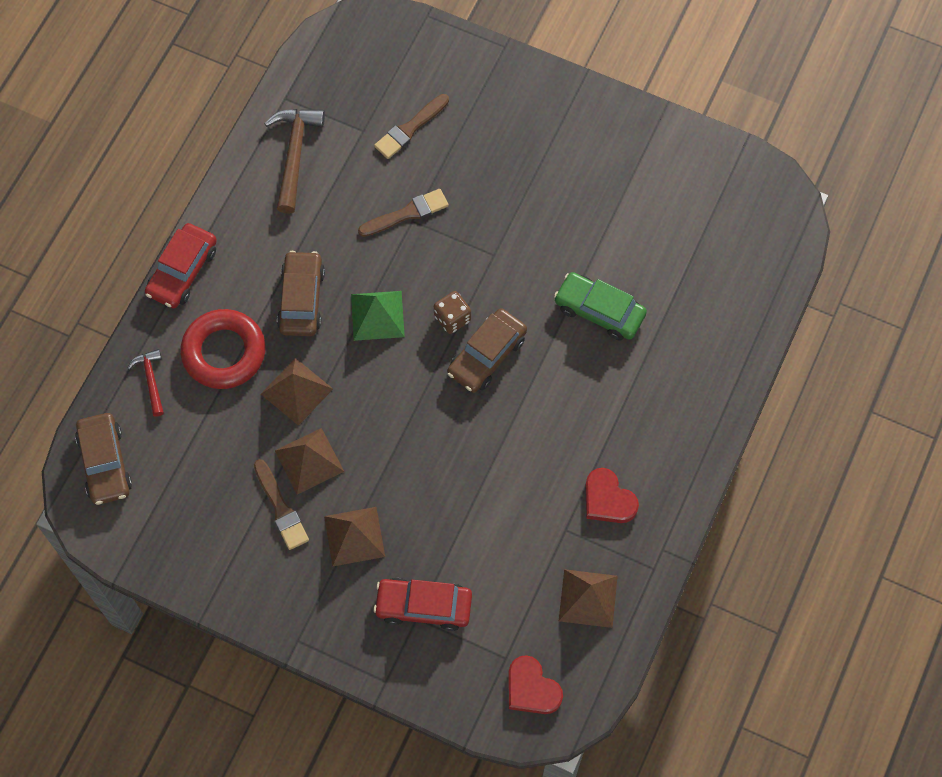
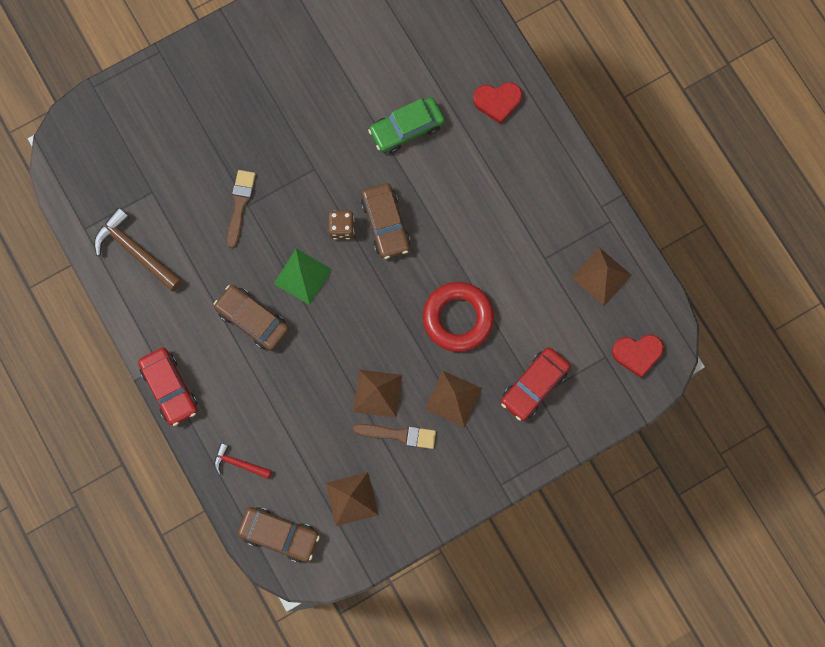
camera: 55 degrees left, 10 degrees up
red ring [180,309,266,389] -> red ring moved to [423,282,494,352]
brown pyramid [261,358,333,426] -> brown pyramid moved to [325,472,379,526]
brown brush [374,94,449,159] -> none
red heart [585,468,639,523] -> red heart moved to [473,82,522,124]

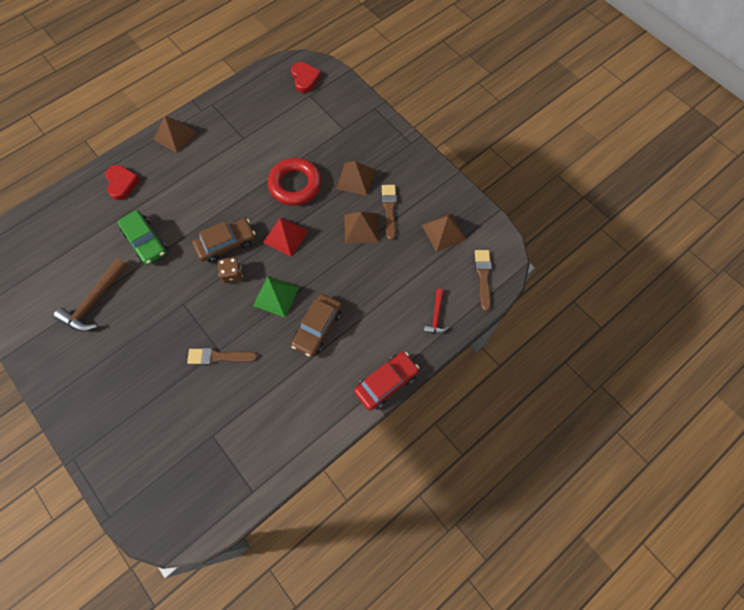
camera: 100 degrees left, 10 degrees down
brown hammer [94,207,182,291] -> brown hammer moved to [53,258,128,332]
brown car [238,507,320,562] -> brown brush [475,250,491,311]
red car [501,347,570,421] -> none
brown pyramid [572,247,631,306] -> brown pyramid moved to [153,116,197,153]
none -> red pyramid [263,217,308,257]

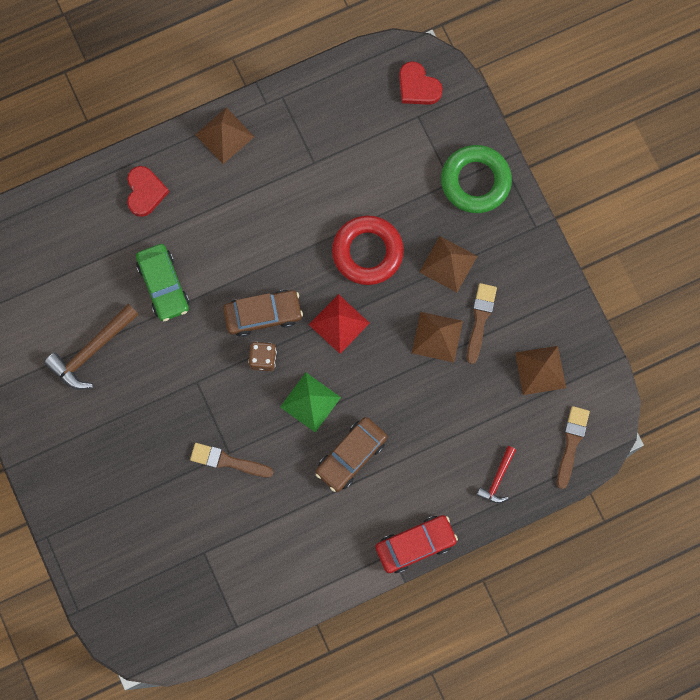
camera: 15 degrees right, 10 degrees up
red heart [291,62,321,93] -> red heart turned 135 degrees clockwise [399,61,443,105]
none -> green ring [441,145,512,213]

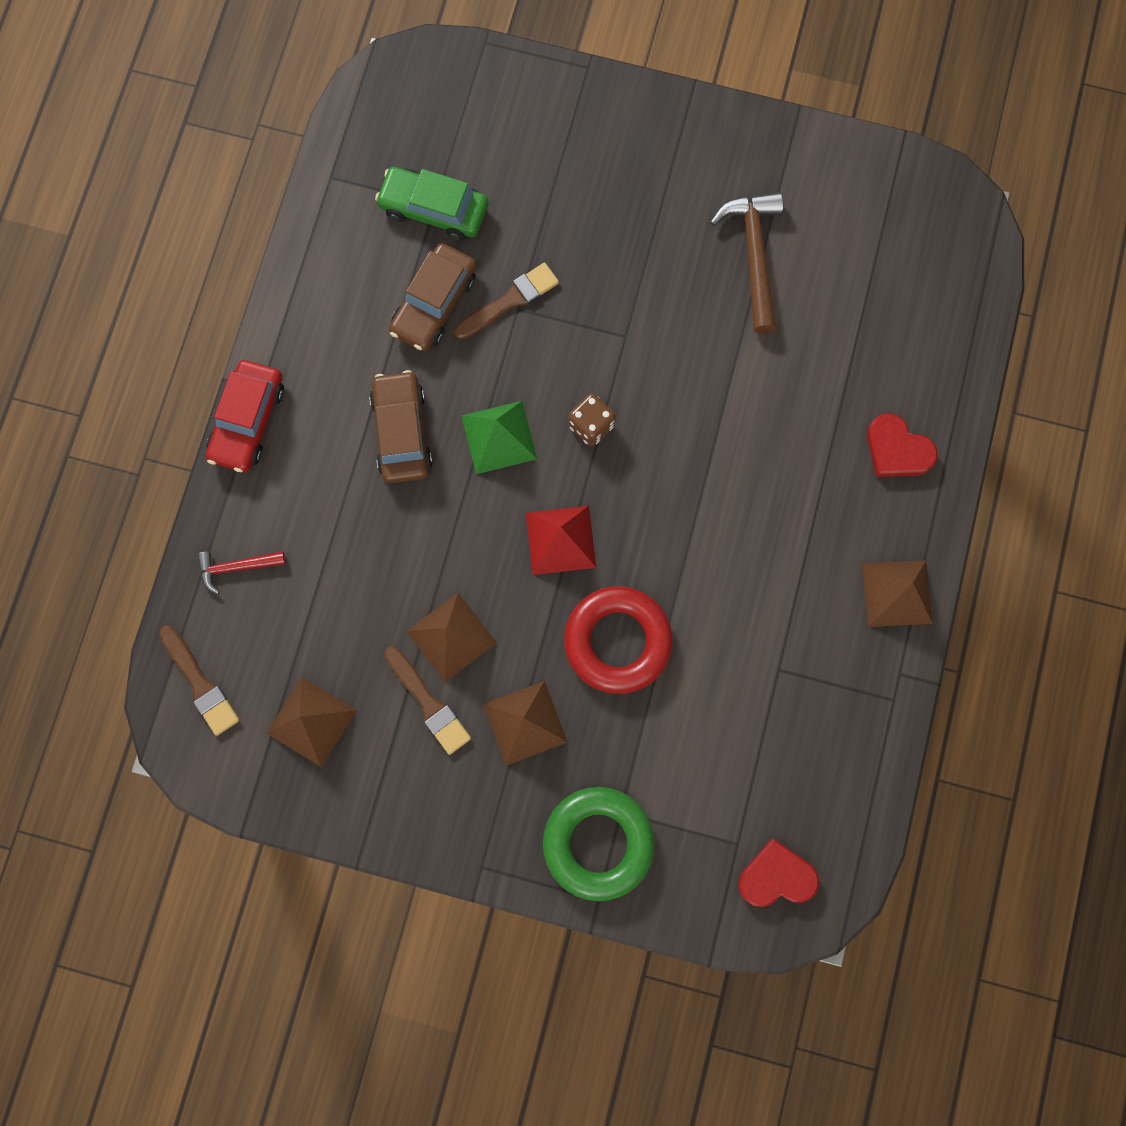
camera: 130 degrees right, 0 degrees up
green car [136,244,189,321] -> green car moved to [375,167,489,241]
brown car [223,290,303,337] -> brown car moved to [389,243,477,351]
red hammer [477,446,516,503] -> red hammer turned 75 degrees counterclockwise [197,551,286,594]

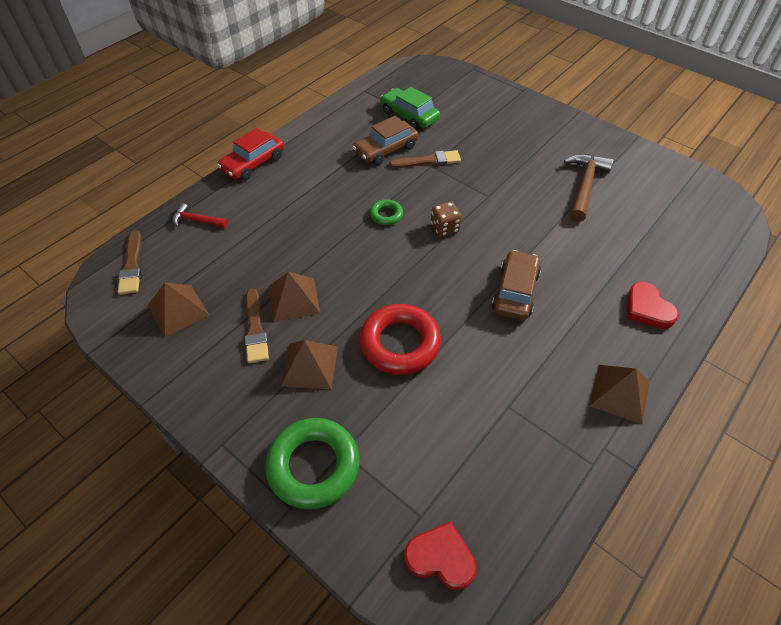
camera: 25 degrees right, 25 degrees down
brown car [369,370,433,483] -> brown car moved to [492,250,541,320]
green pyramid [461,401,537,474] -> green ring [370,199,403,225]
red pyramid [526,506,596,575] -> none

